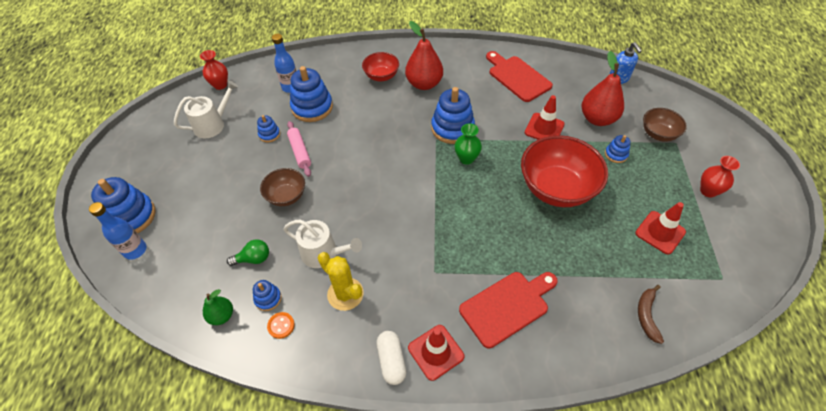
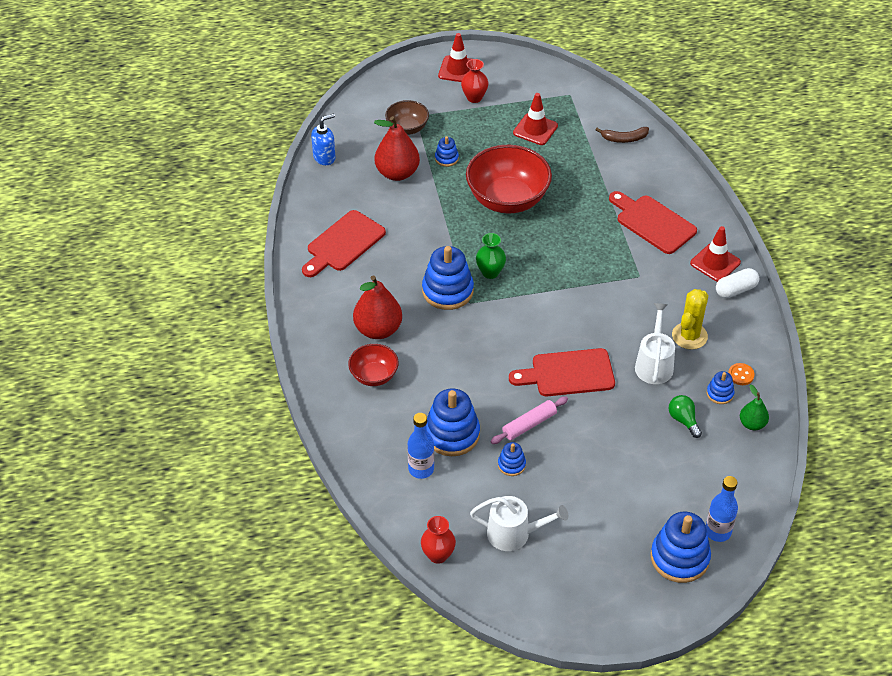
camera: 105 degrees left, 5 degrees down
white watering can [174,80,238,138] -> white watering can turned 150 degrees clockwise [470,496,568,551]
brown bowl [260,168,305,206] -> none
red traffic cone [525,95,565,139] -> red traffic cone moved to [438,33,471,82]
none -> red cutting board [509,348,615,396]

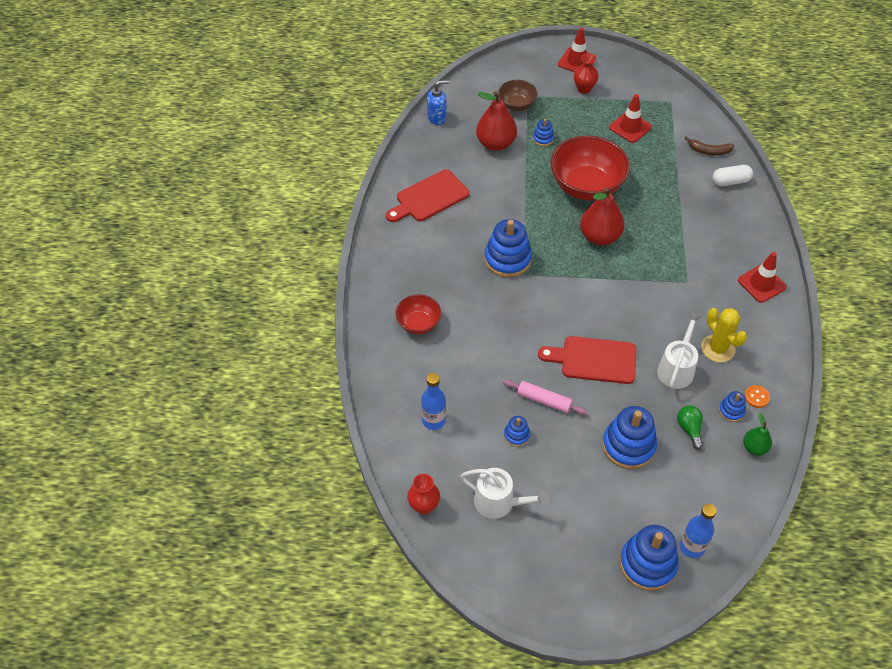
camera: 15 degrees right, 5 degrees up
red pear [353,275,402,339] -> red pear moved to [580,187,624,245]
blue stacking toy [426,389,480,456] -> blue stacking toy moved to [602,406,657,469]
green vase [476,233,506,279] -> none
pink rolling pin [491,396,568,444] -> pink rolling pin turned 45 degrees clockwise [503,379,587,415]
red cutting board [609,191,697,254] -> none
yellow cactus [672,289,708,350] -> yellow cactus turned 75 degrees counterclockwise [701,308,747,363]
white capsule [716,268,759,298] -> white capsule moved to [712,165,753,186]

